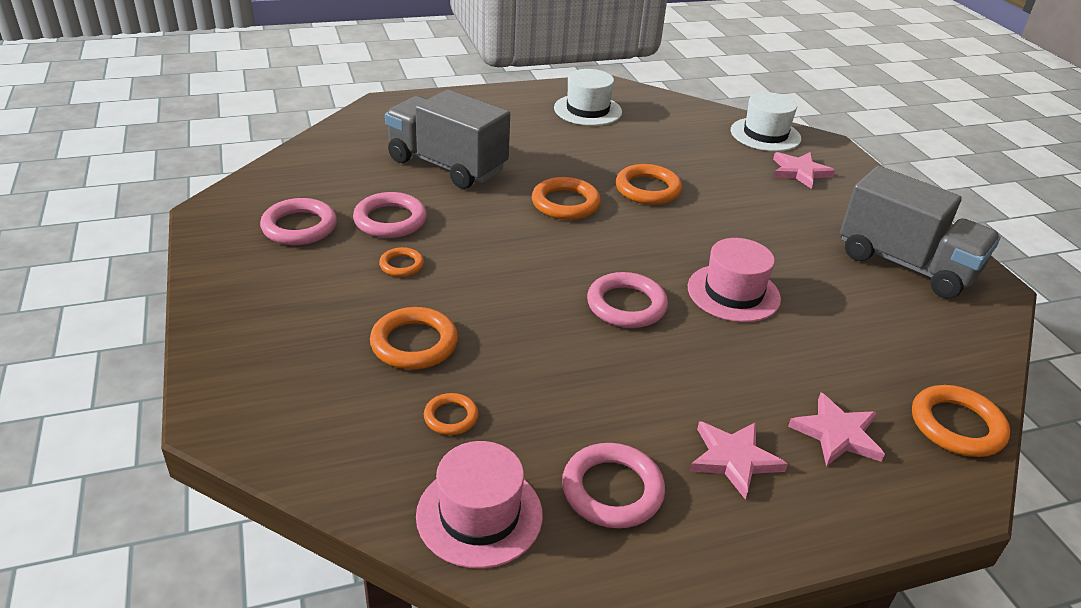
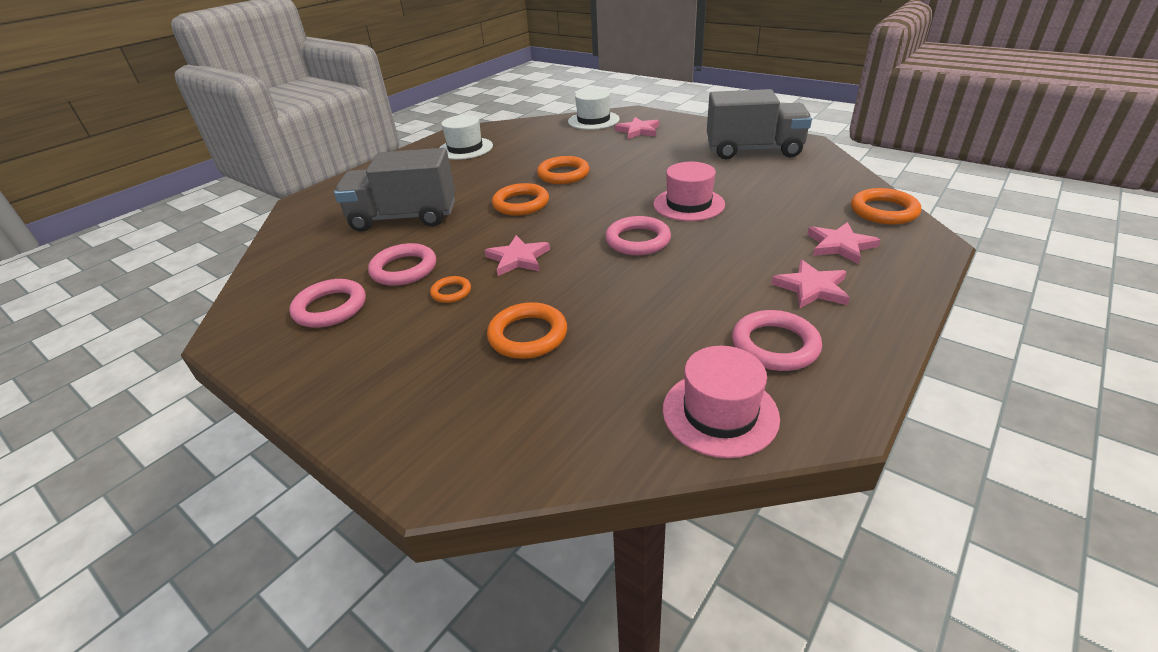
camera: 30 degrees left, 0 degrees up
orange ring [424,393,478,435] -> none
none -> pink star [485,235,550,276]

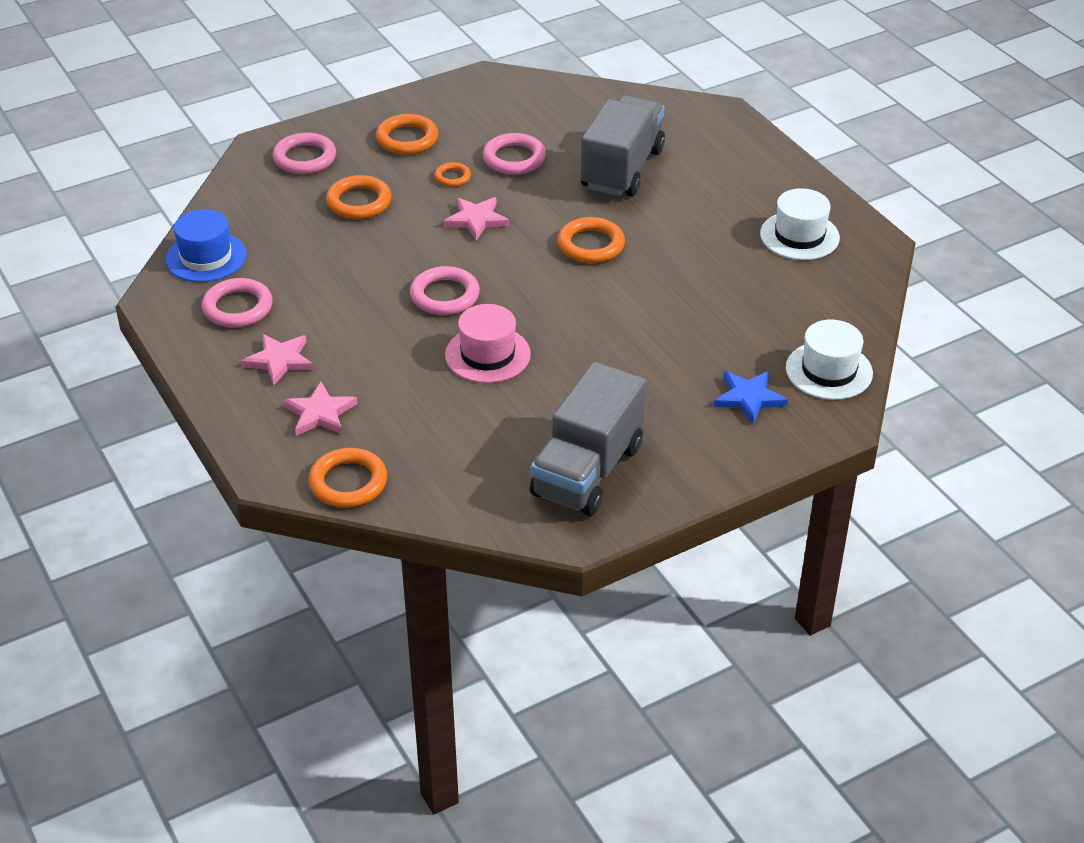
camera: 110 degrees right, 5 degrees up
pink ring [289,279,366,328] -> pink ring moved to [273,132,336,174]
orange ring [537,156,590,184] -> orange ring moved to [376,114,438,155]
pink star [615,117,659,139] -> blue star [714,371,788,424]
pink hat [663,346,780,458] -> blue hat [165,209,247,282]

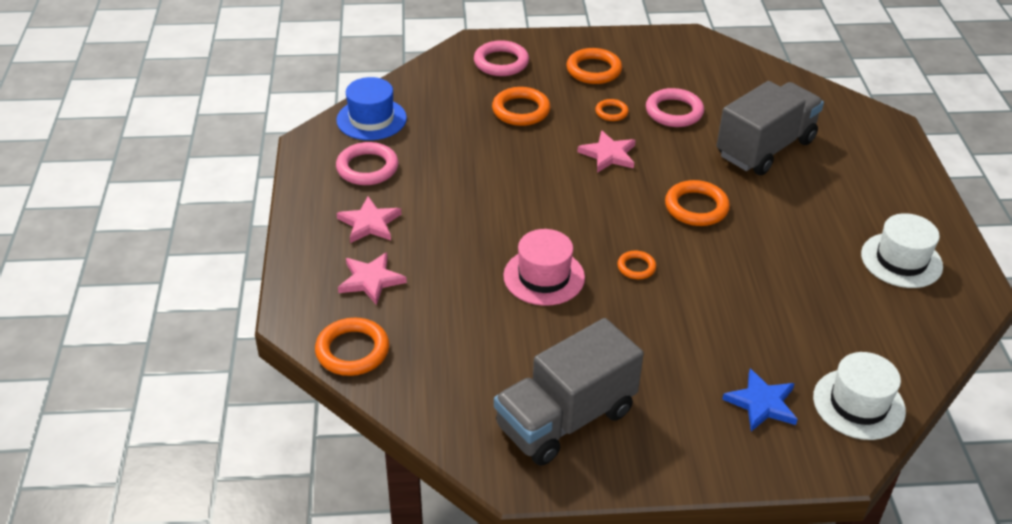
camera: 25 degrees right, 0 degrees up
pink ring [410,266,480,315] -> none
none -> orange ring [617,251,656,279]

